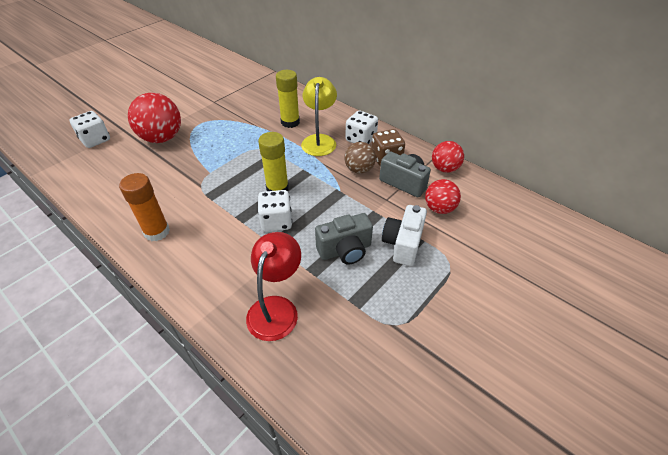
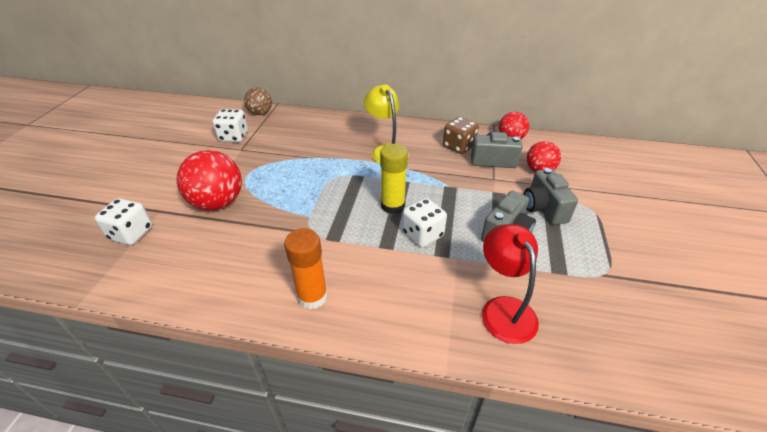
camera: 30 degrees left, 5 degrees down
yellow glue stick [276,70,300,128] -> none
white dice [345,111,378,144] -> white dice moved to [213,109,248,142]
brown ball [345,142,376,174] -> brown ball moved to [244,88,272,115]
white camera [382,205,427,266] -> grey camera [523,168,578,225]

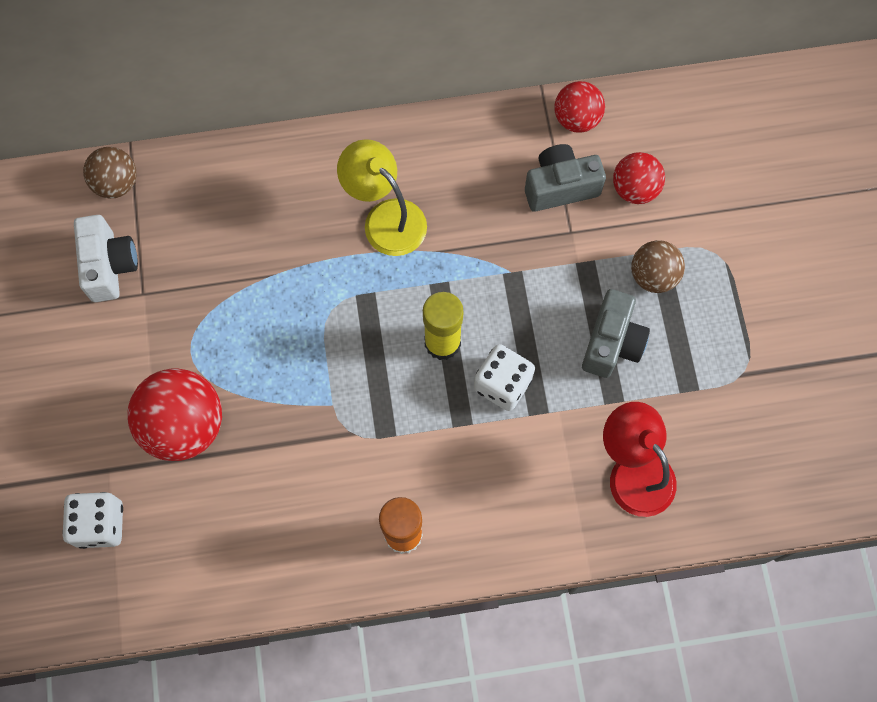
camera: 20 degrees left, 30 degrees up
white dice [213,109,248,142] -> white camera [74,215,138,302]
brown dice [443,117,479,154] -> none
grey camera [523,168,578,225] -> brown ball [631,240,685,293]

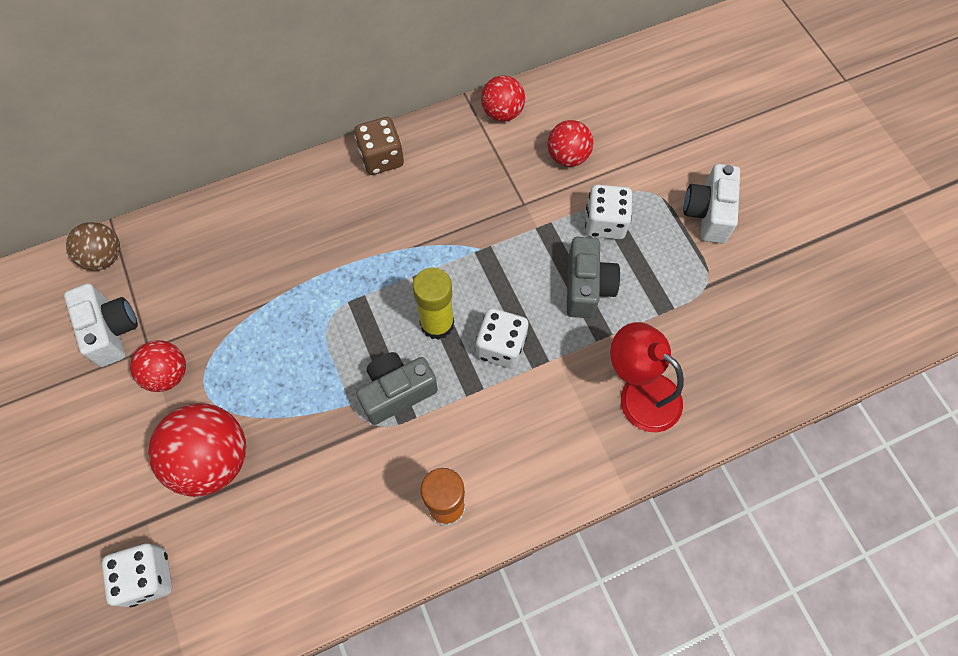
camera: 15 degrees left, 5 degrees down
yellow lamp [337,139,427,256] -> none
grey camera [525,144,606,212] -> grey camera moved to [356,352,438,425]
brown ball [631,240,685,293] -> white dice [585,184,632,239]
none -> red ball [130,340,186,392]
none -> brown dice [354,117,404,175]
none -> white camera [683,164,740,244]

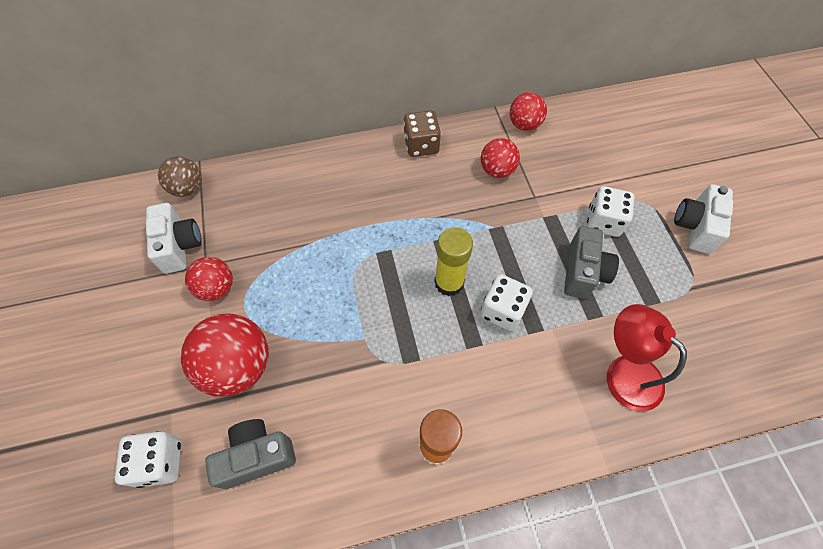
camera: 10 degrees right, 5 degrees down
grey camera [356,352,438,425] -> grey camera moved to [205,419,296,489]
red ball [547,120,593,167] -> red ball moved to [481,138,520,178]

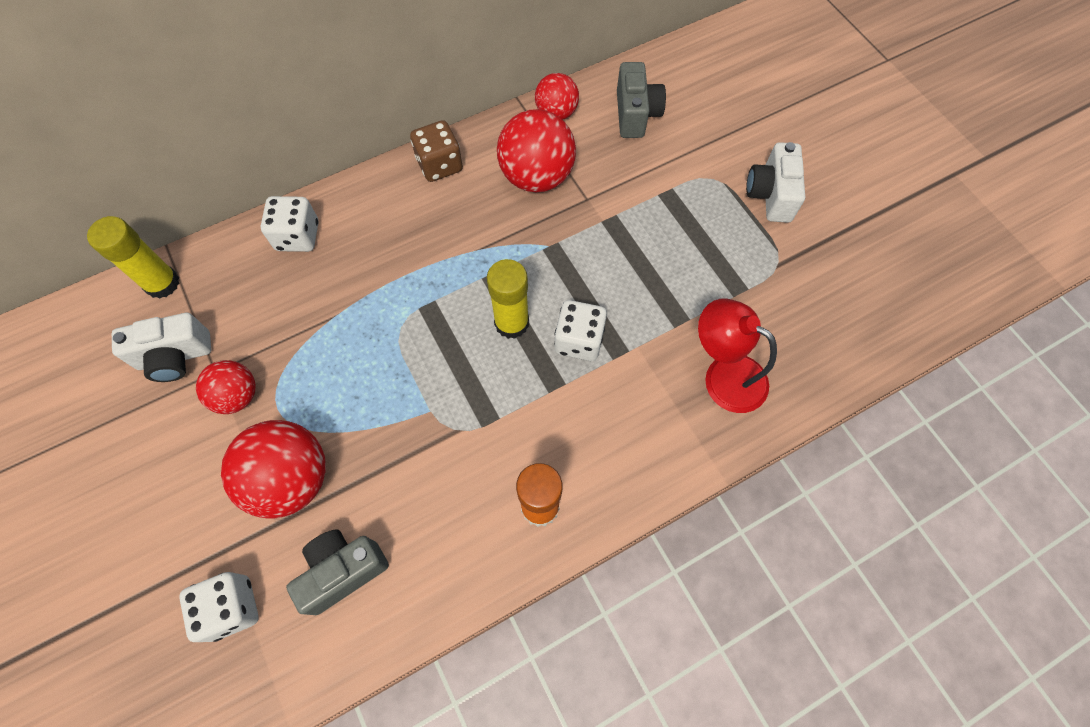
camera: 15 degrees left, 5 degrees up
white camera [146,203,202,274] -> white camera turned 105 degrees clockwise [112,313,211,382]
brown ball [158,157,202,197] -> yellow glue stick [87,216,179,299]
red ball [481,138,520,178] -> red ball [497,109,576,193], size x1.66
grey camera [564,226,619,299] -> grey camera moved to [617,62,666,138]
white dice [587,186,635,237] -> white dice moved to [261,196,318,252]

